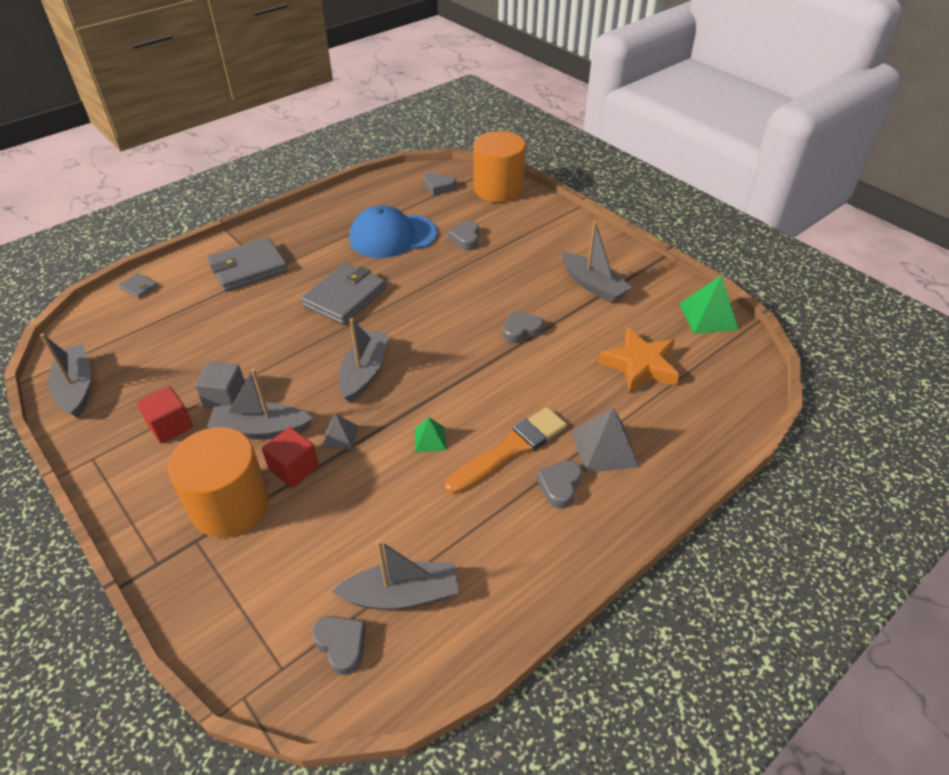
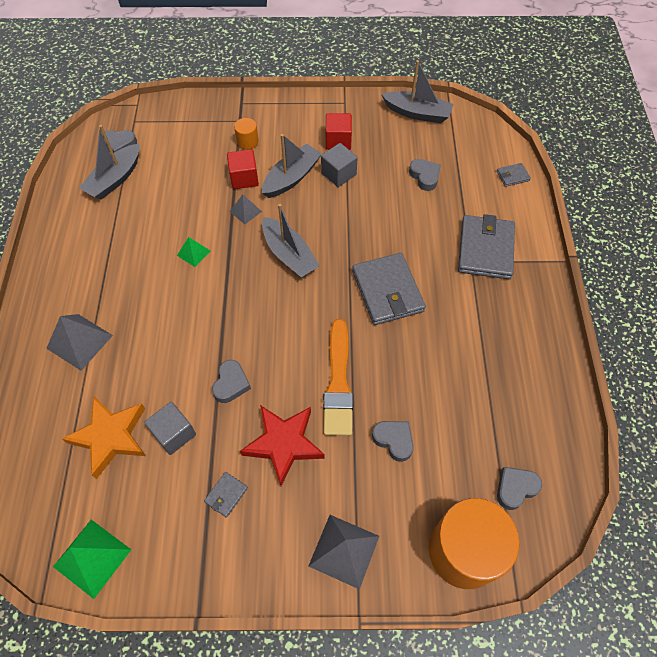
camera: 130 degrees right, 15 degrees up
orange cylinder [168,427,269,538] -> orange cylinder [234,118,259,150], size x0.43
blue cap [350,205,438,258] -> none
orange brush [445,407,567,494] -> orange brush moved to [323,319,353,436]
grey heart [537,460,582,509] -> grey heart moved to [409,159,441,191]
grey boat [562,221,632,303] -> grey wallet [204,472,248,518]
none -> grey cube [144,402,196,455]
none -> red star [240,405,324,486]
none -> grey pyramid [309,515,379,590]

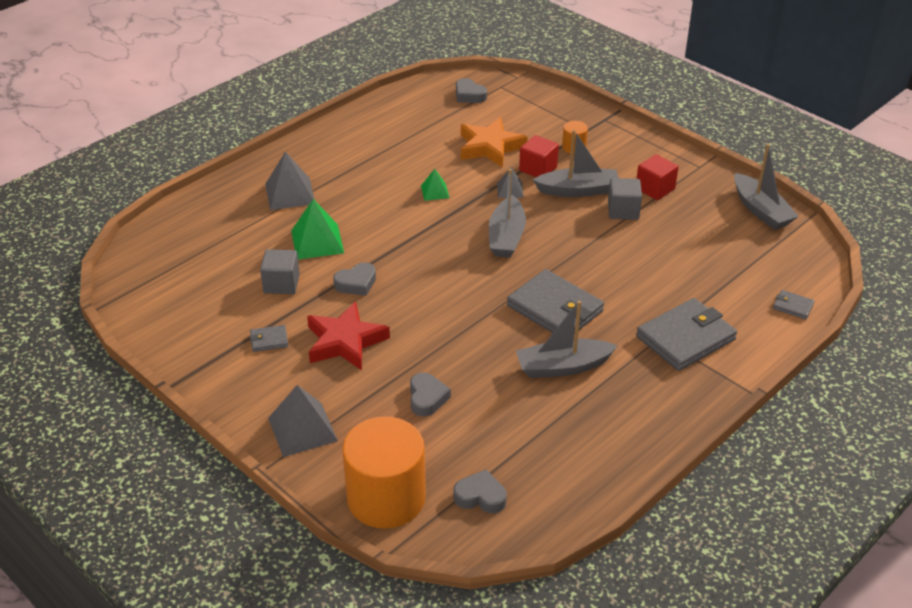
camera: 45 degrees right, 20 degrees down
green pyramid [53,520,131,599] -> green pyramid moved to [291,199,344,259]
orange star [62,396,146,479] -> orange star moved to [461,117,528,168]
grey boat [79,125,139,200] -> grey boat moved to [516,301,617,378]
orange brush [323,319,353,436] -> none
grey wallet [352,253,426,325] -> grey wallet turned 75 degrees counterclockwise [507,269,604,334]
grey heart [409,159,441,191] -> none

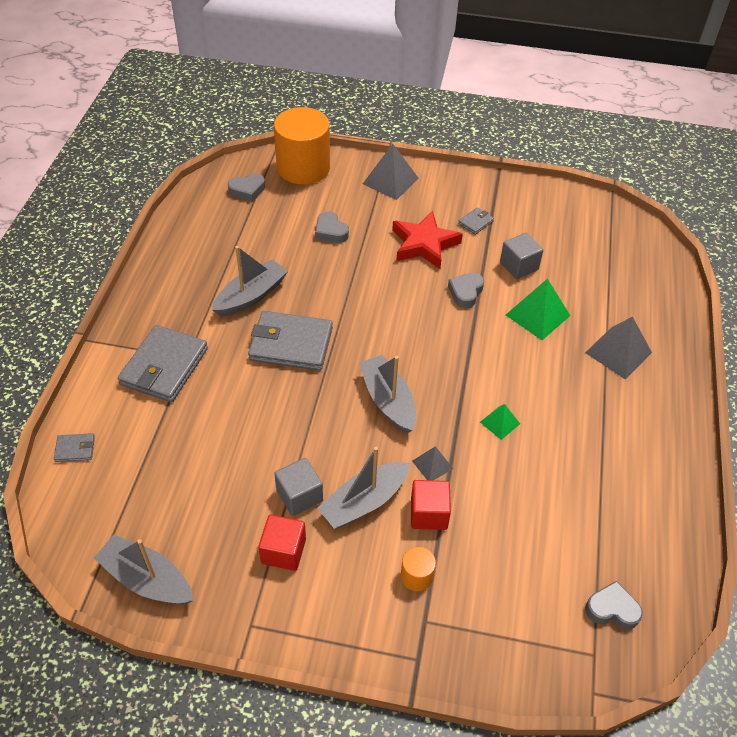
camera: 145 degrees right, 10 degrees up
orange star [461,117,528,168] -> none

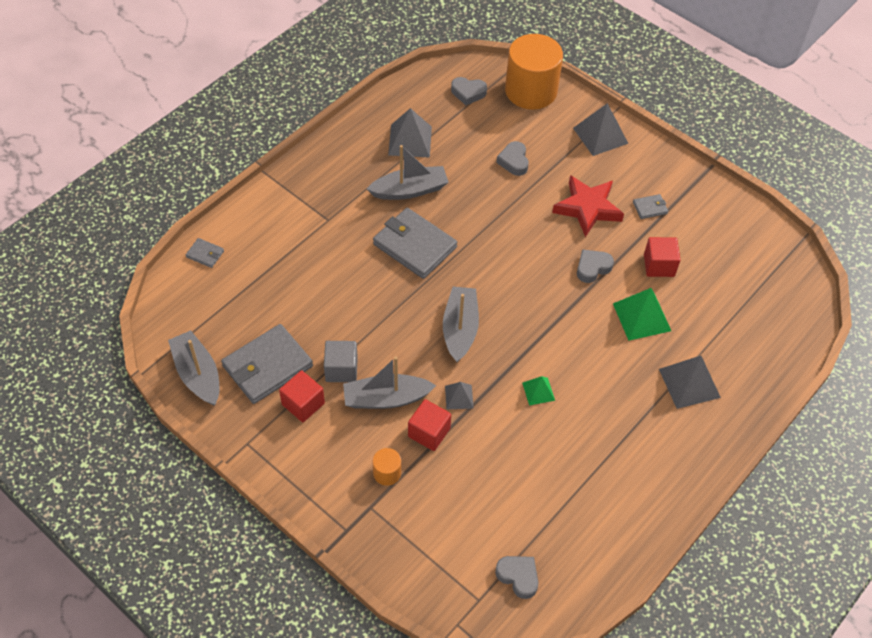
camera: 30 degrees right, 5 degrees up
grey wallet [118,325,208,402] -> grey wallet moved to [221,324,313,404]
grey cube [500,233,543,279] -> red cube [644,237,680,277]
none -> grey pyramid [388,108,432,158]

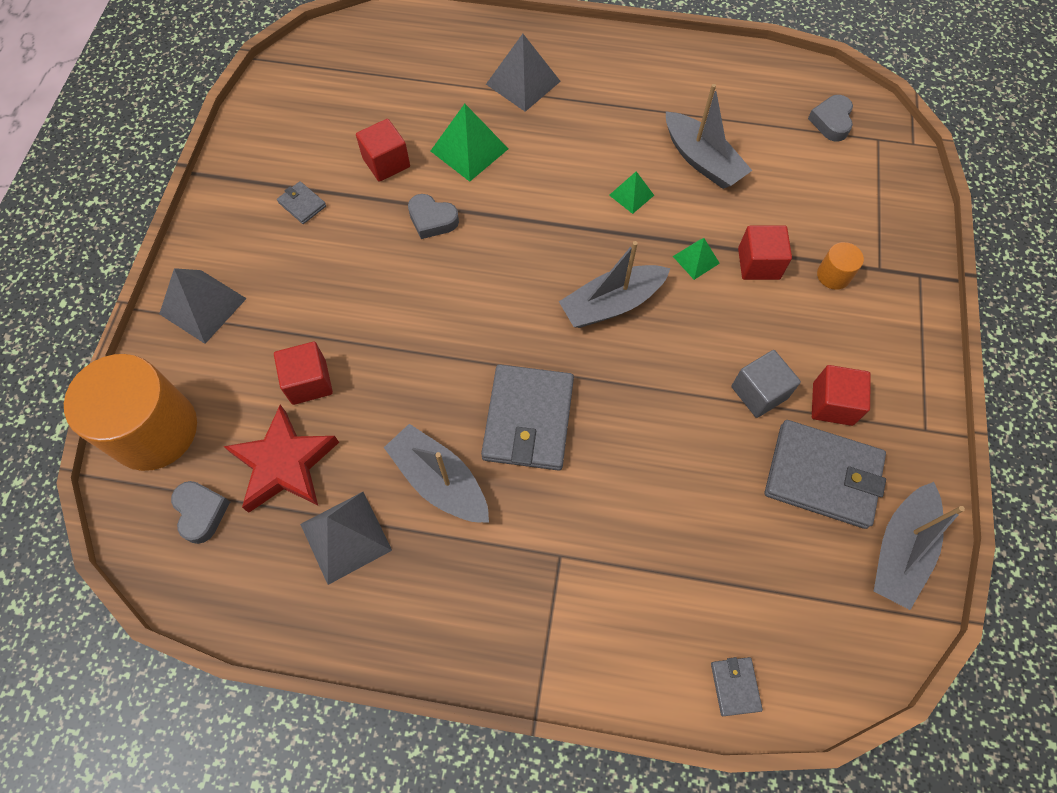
camera: 120 degrees left, 10 degrees up
grey boat [343,356,436,409] -> grey boat moved to [666,84,752,189]
grey pyramid [445,382,474,409] -> green pyramid [673,238,720,280]
grey heart [496,141,529,176] -> red cube [274,342,333,405]
red star [552,175,624,237] -> red star moved to [224,405,339,513]

